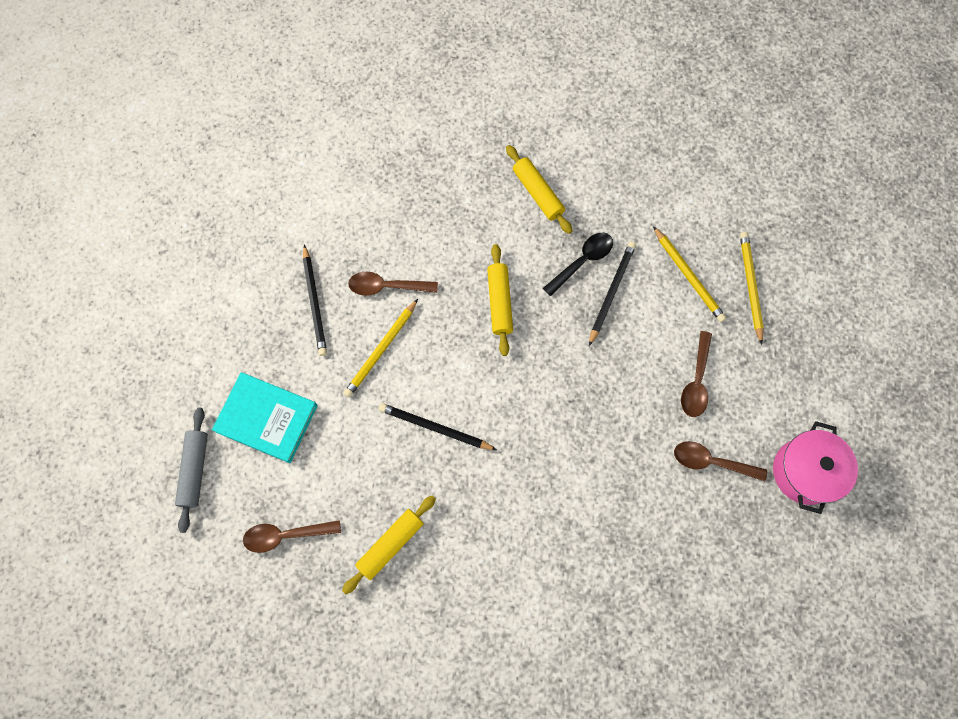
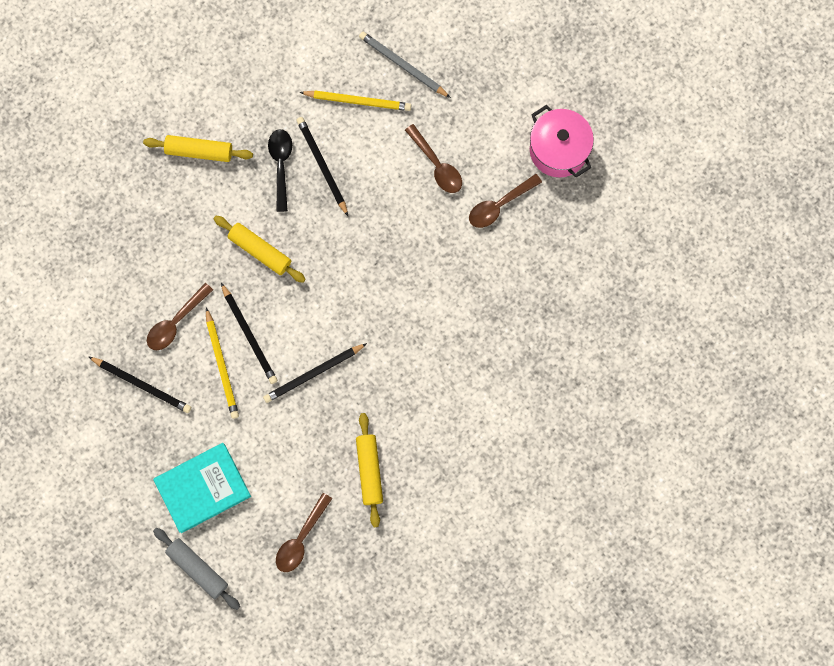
camera: 50 degrees left, 5 degrees up
yellow pencil [740,232,764,345] -> grey pencil [359,31,451,98]
none -> black pencil [221,283,278,384]

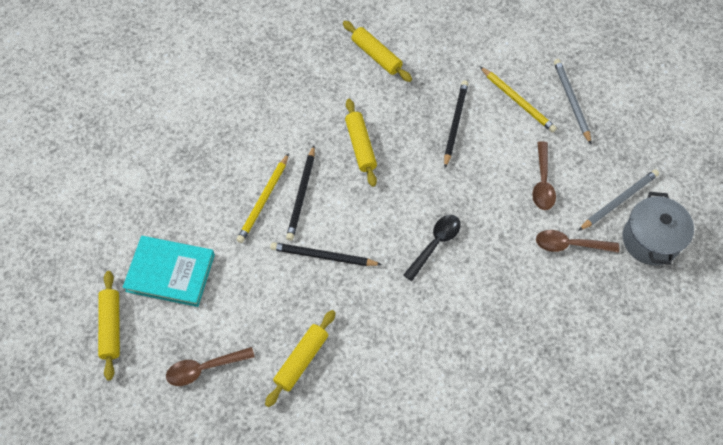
camera: 40 degrees right, 15 degrees down
black pencil [88,356,191,413] -> none
brown spoon [147,283,213,350] -> none
grey rolling pin [153,528,240,610] -> yellow rolling pin [98,271,120,380]
black spoon [268,129,292,212] -> black spoon moved to [403,215,461,281]
pink pot [530,105,594,178] -> grey pot [622,192,694,265]
none -> grey pencil [578,169,659,231]

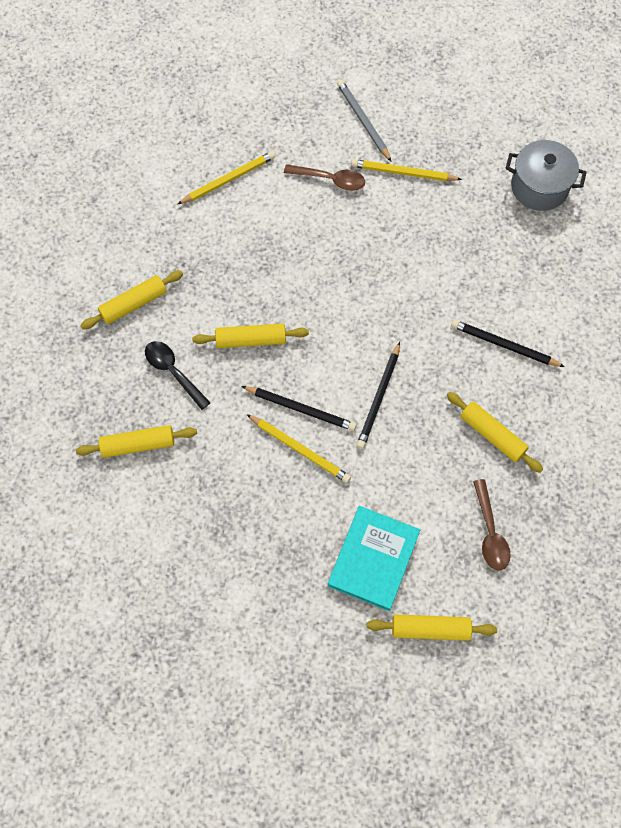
camera: 80 degrees left, 5 degrees up
black spoon [403,215,461,281] -> black spoon moved to [145,341,211,410]
black pencil [444,80,468,168] -> black pencil moved to [451,320,565,367]
brown spoon [536,230,619,253] -> yellow pencil [351,159,462,181]
grey pencil [554,59,591,144] -> none
grey pot [622,192,694,265] -> grey pot moved to [506,140,587,211]
none -> yellow rolling pin [76,425,197,458]

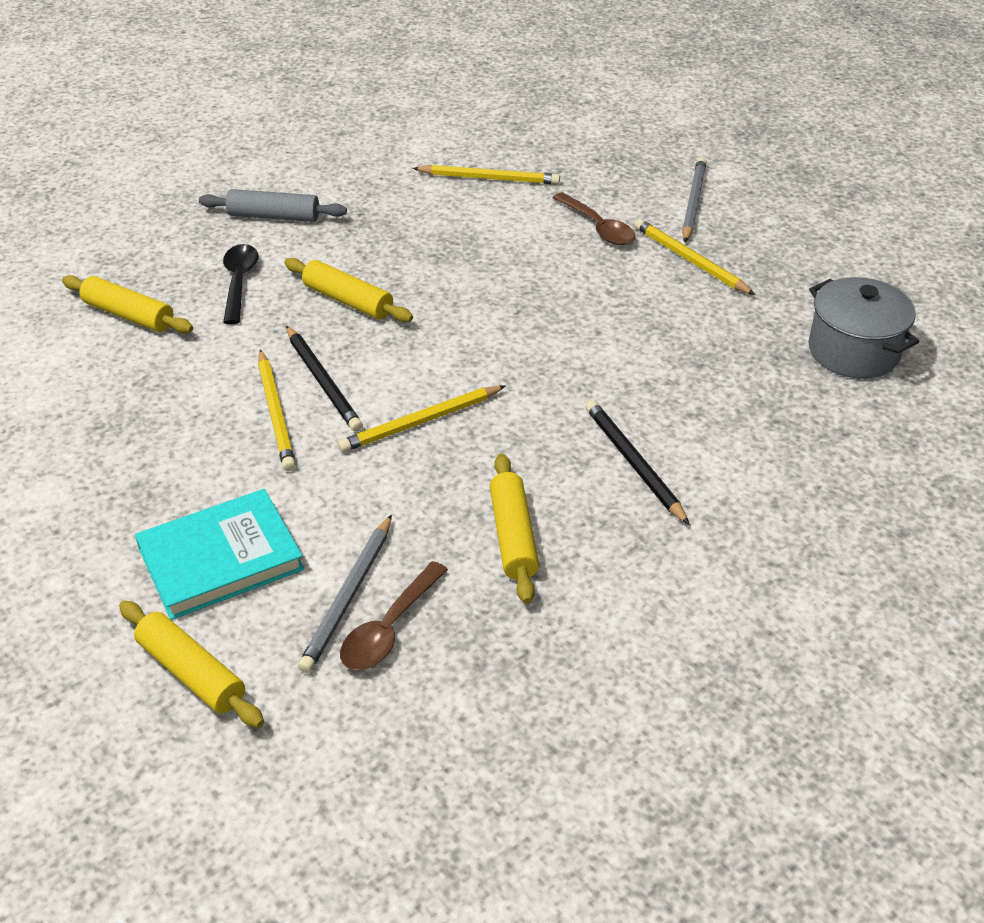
camera: 40 degrees right, 25 degrees down
yellow rolling pin [80,271,183,329] -> grey rolling pin [199,189,347,222]
black pencil [357,342,400,449] -> yellow pencil [338,386,505,452]
none -> grey pencil [298,515,392,673]

